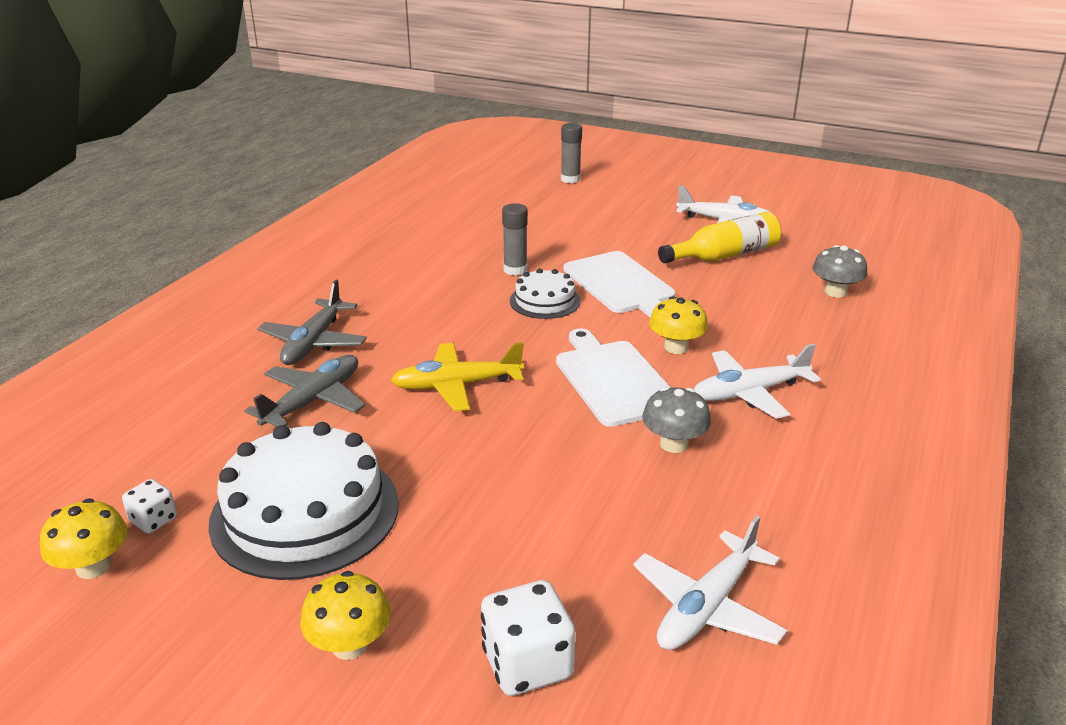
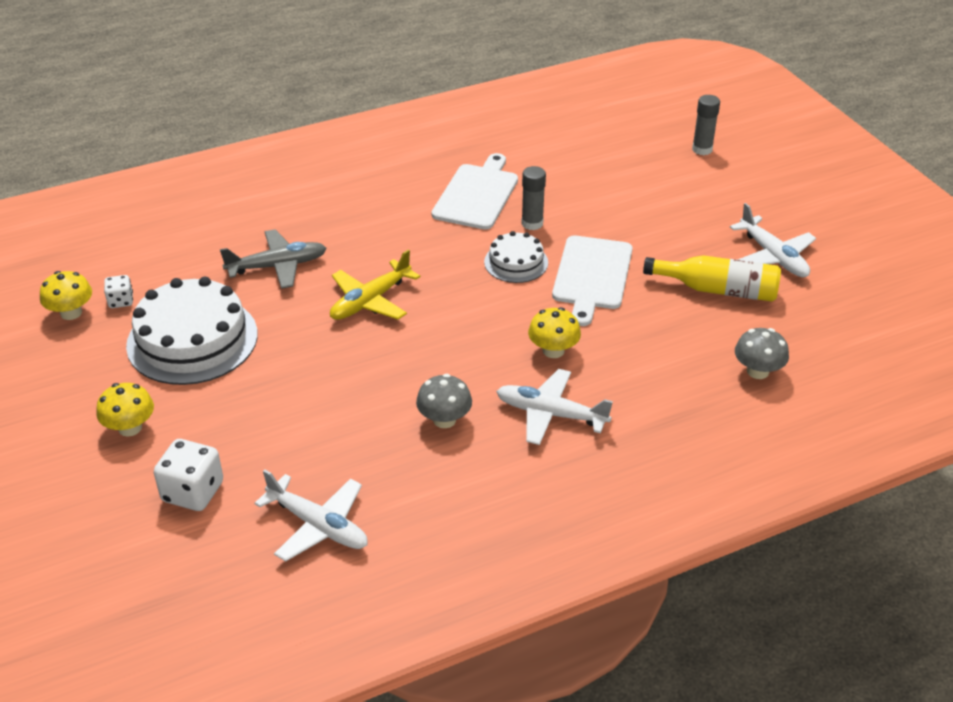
camera: 40 degrees right, 10 degrees up
grey plane [257,280,367,365] -> none
yellow plane [391,342,524,411] -> yellow plane turned 75 degrees counterclockwise [330,250,420,320]
white cutting board [556,328,671,427] -> white cutting board moved to [432,153,518,230]
white plane [633,516,788,650] -> white plane turned 135 degrees counterclockwise [255,469,368,562]

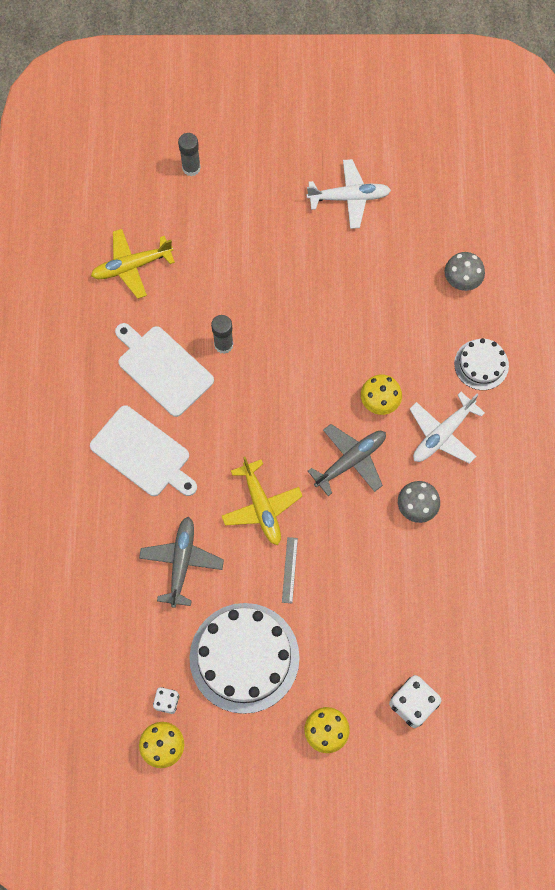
camera: 65 degrees left, 30 degrees up
white plane [255,469,368,562] -> none
white cake [484,231,548,283] -> white cake moved to [454,338,509,390]
white cutting board [552,235,633,326] -> white cutting board moved to [90,405,197,496]
yellow bottle [643,255,781,302] -> none
none -> yellow plane [91,229,175,299]
none -> grey ruler [282,537,298,603]
none -> grey plane [308,424,386,496]

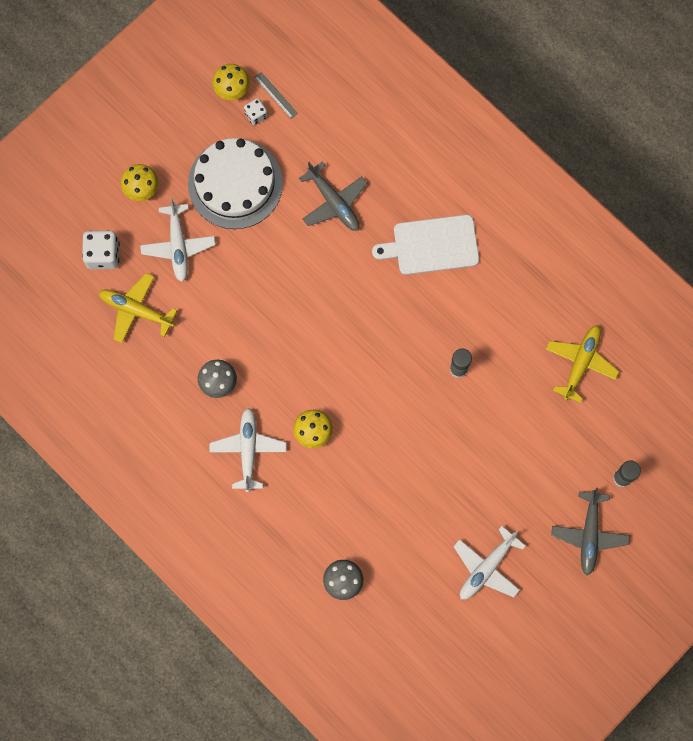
camera: 135 degrees right, 5 degrees up
white cutting board [115,323,214,417] -> none
yellow plane [222,457,303,545] -> yellow plane moved to [98,273,177,343]
grey ruler [282,537,298,603] -> grey ruler moved to [254,72,298,119]
grey plane [308,424,386,496] -> grey plane moved to [551,488,630,576]
white cake [454,338,509,390] -> none
none -> white plane [140,198,216,282]

